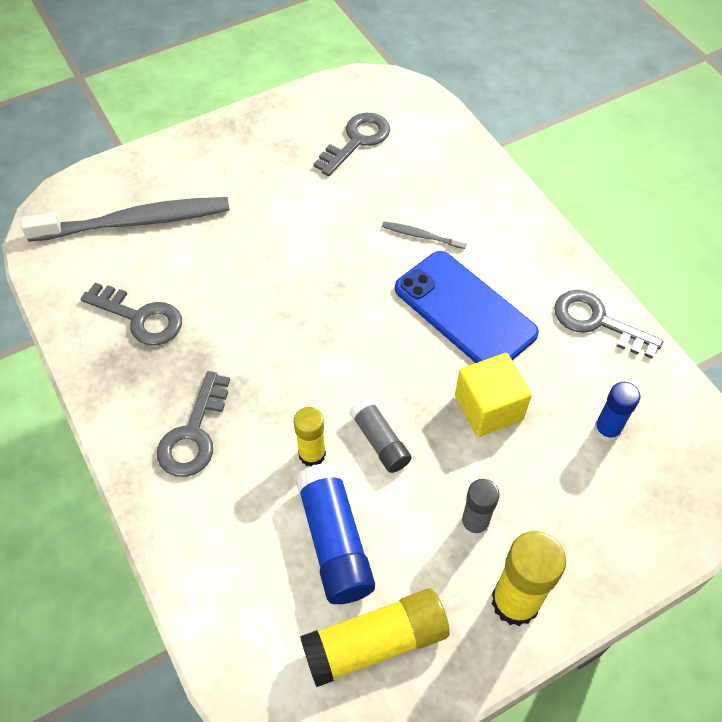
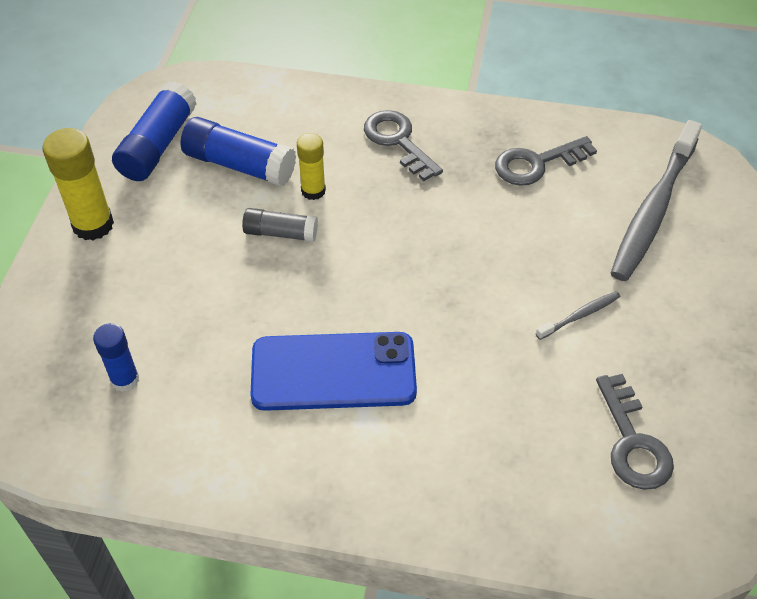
camera: 130 degrees right, 5 degrees down
yellow glue stick [300,589,450,687] -> blue glue stick [112,81,197,181]
grey toothbrush [382,222,468,249] -> grey toothbrush moved to [536,291,620,340]
yellow cube [455,353,532,437] -> none
grey glue stick [461,479,500,537] -> none
grey key [554,290,663,359] -> none

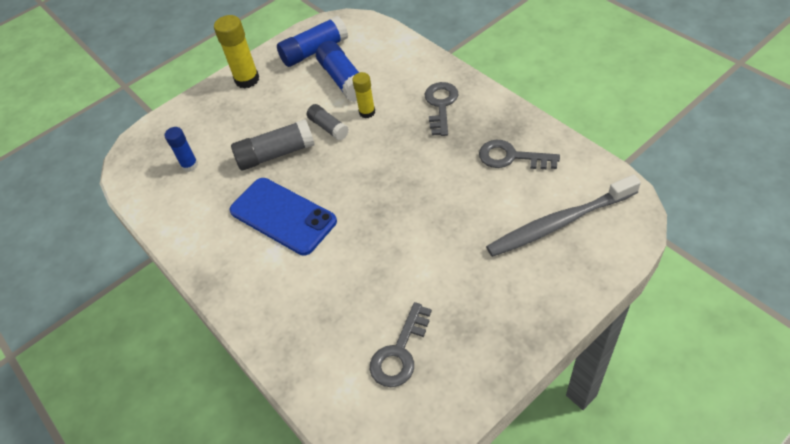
camera: 45 degrees right, 0 degrees up
grey toothbrush [536,291,620,340] -> none
none -> grey glue stick [231,119,315,170]

